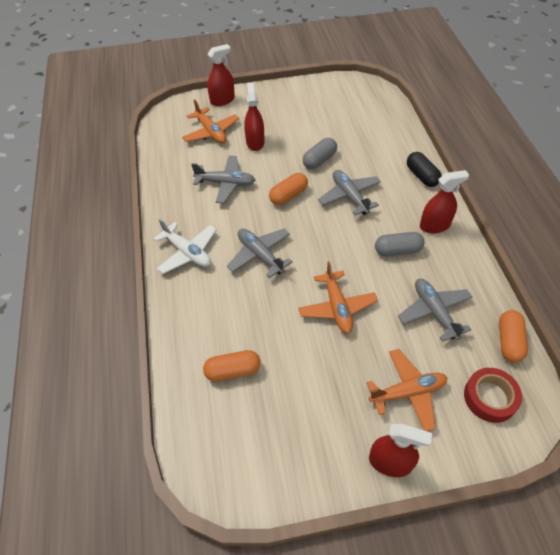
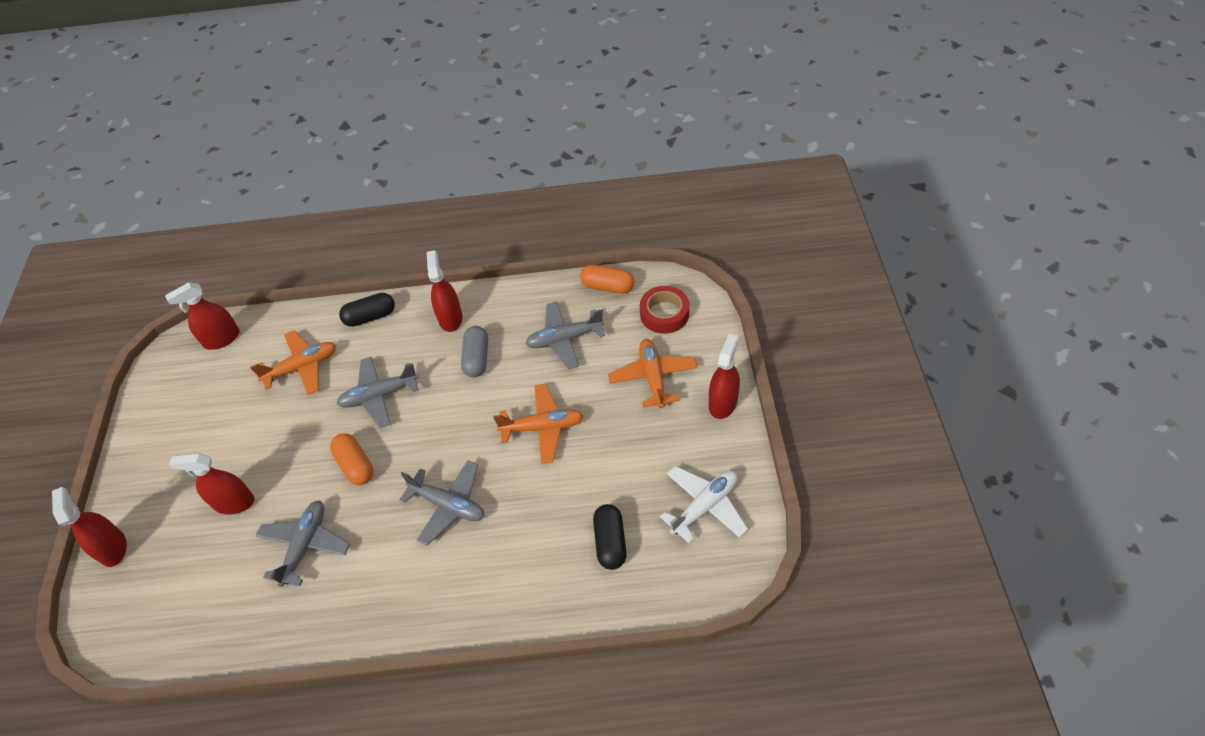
camera: 80 degrees left, 0 degrees up
white plane [153,218,217,274] -> white plane moved to [660,466,748,543]
orange plane [182,99,239,143] -> orange plane moved to [250,330,336,395]
orange capsule [203,350,261,382] -> black capsule [593,504,627,570]
grey plane [227,229,293,278] -> grey plane turned 120 degrees counterclockwise [399,460,485,546]
grey capsule [303,138,337,169] -> none
none -> red spray bottle [165,282,240,350]

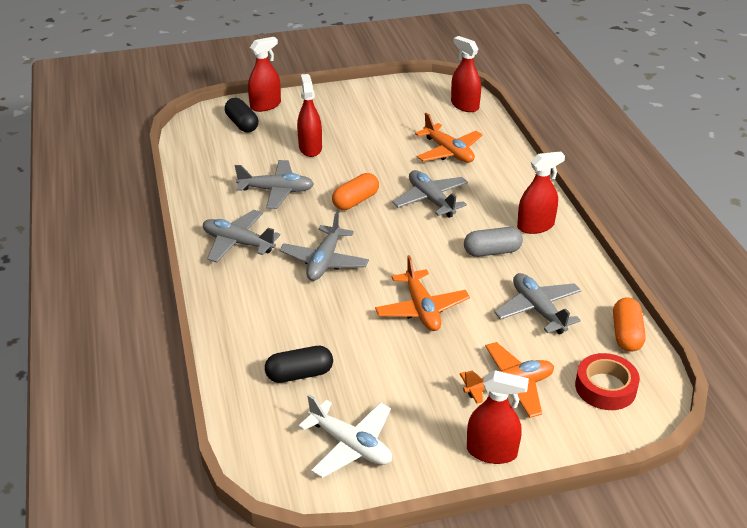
camera: 75 degrees right, 15 degrees down
black capsule [339,293,395,327] -> black capsule moved to [225,98,258,132]
none -> grey plane [203,210,280,263]

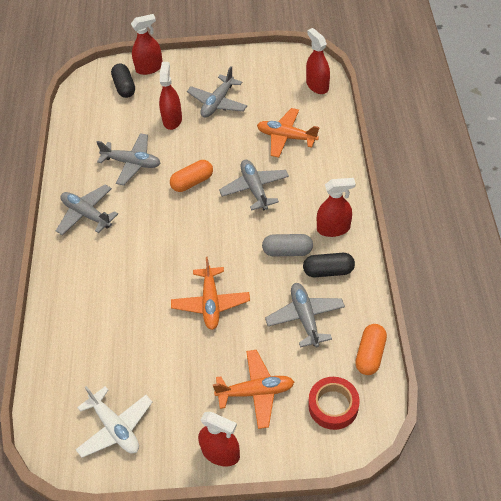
camera: 15 degrees right, 15 degrees up
black capsule [265,346,333,383] -> black capsule moved to [303,253,355,277]
grey plane [280,211,369,281] -> grey plane moved to [187,66,247,118]
orange plane [415,113,483,163] -> orange plane turned 135 degrees clockwise [257,108,319,158]

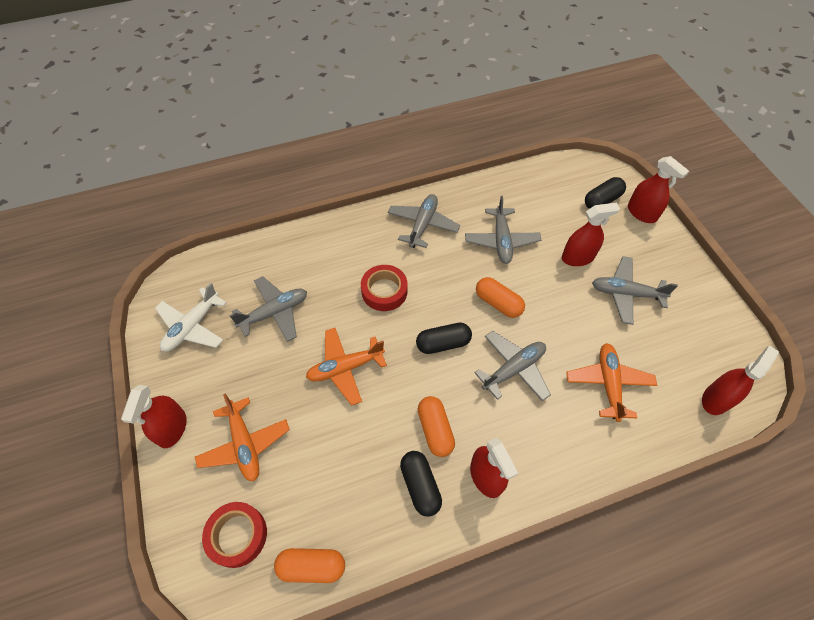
camera: 70 degrees right, 5 degrees up
grey capsule [262,234,313,256] -> orange capsule [418,396,455,457]
grey plane [265,283,345,348] -> grey plane moved to [230,276,307,342]
none -> red tape [361,265,407,311]
none -> black capsule [416,323,472,354]

